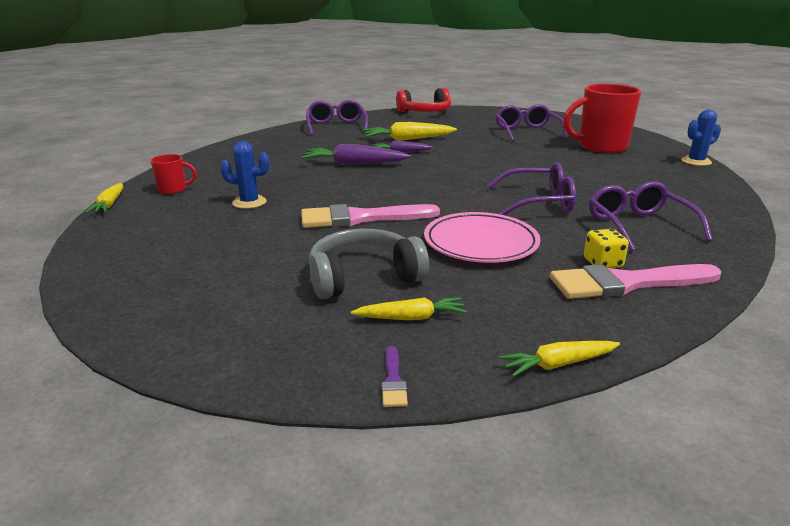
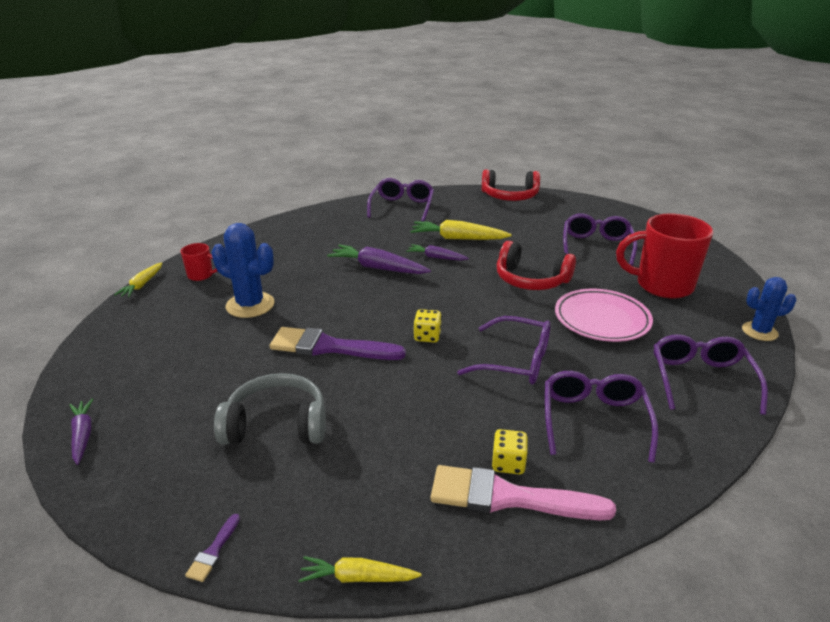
camera: 20 degrees right, 5 degrees up
blue cactus [220,141,270,209] -> blue cactus [212,223,275,318], size x1.53
pink brush [301,204,440,228] -> purple brush [270,327,406,360]
yellow carrot [351,297,467,320] -> none
pink plate [424,212,541,263] -> pink plate moved to [555,289,653,342]
none -> purple carrot [69,399,93,465]
none -> yellow dice [414,309,442,343]
none -> red headphones [497,241,576,290]
none -> purple glasses [654,334,768,415]

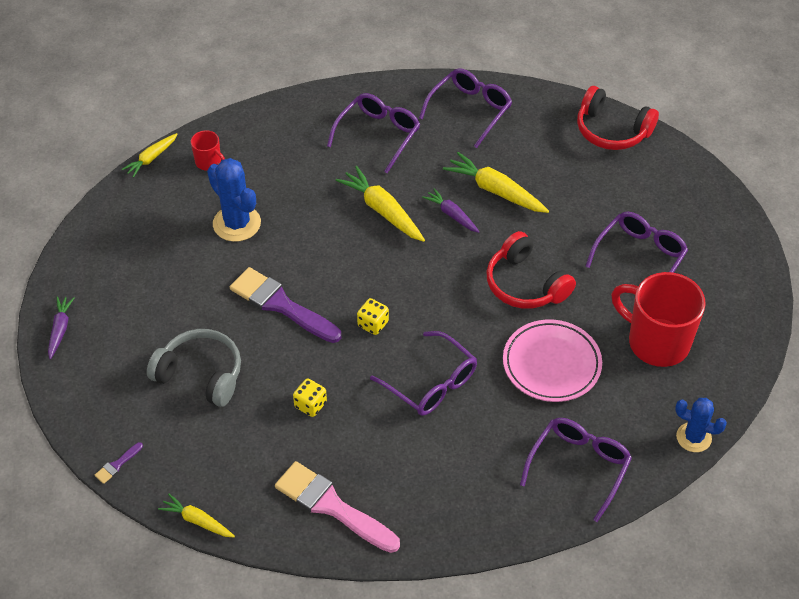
camera: 25 degrees right, 20 degrees up
purple carrot [327,244,431,274] -> yellow carrot [336,166,425,242]
yellow dice [492,429,528,475] -> yellow dice moved to [293,378,327,417]
purple glasses [545,371,658,463] -> purple glasses moved to [327,93,420,173]

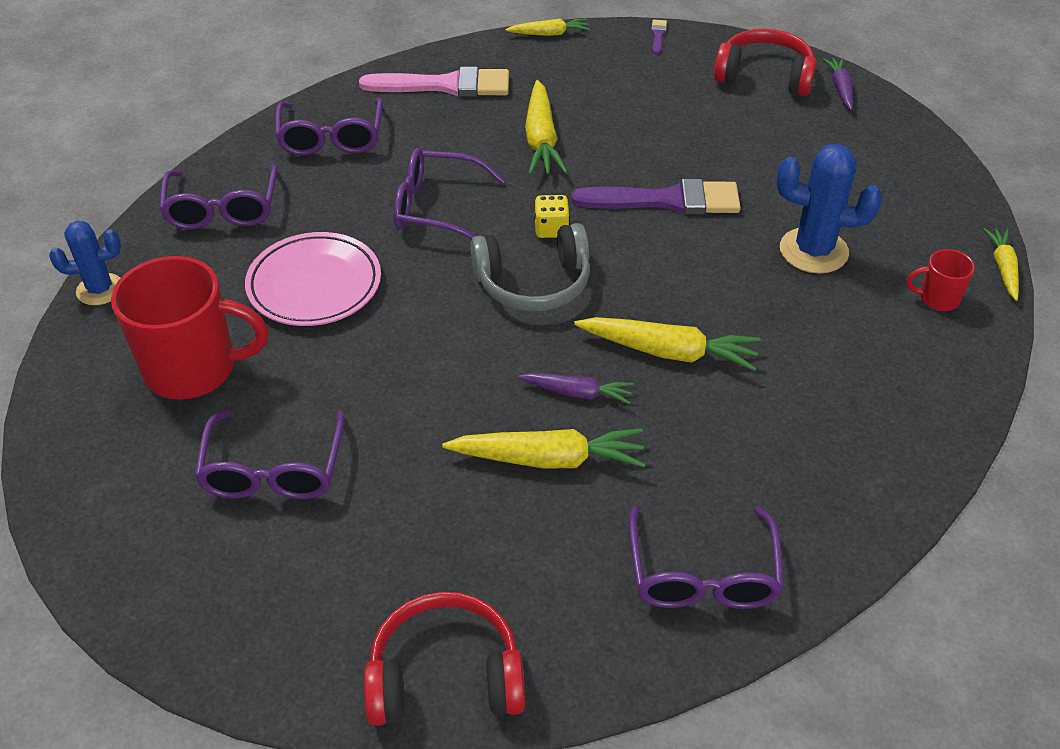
camera: 145 degrees right, 5 degrees down
purple carrot [48,296,75,360] -> purple carrot turned 150 degrees counterclockwise [823,58,853,110]
grey headphones [147,329,241,407] -> grey headphones moved to [470,223,590,312]
yellow dice [293,378,327,417] -> yellow carrot [525,80,568,175]
purple glasses [327,93,420,173] -> purple glasses moved to [275,98,383,156]
red headphones [486,231,576,309] -> red headphones moved to [714,29,817,96]

